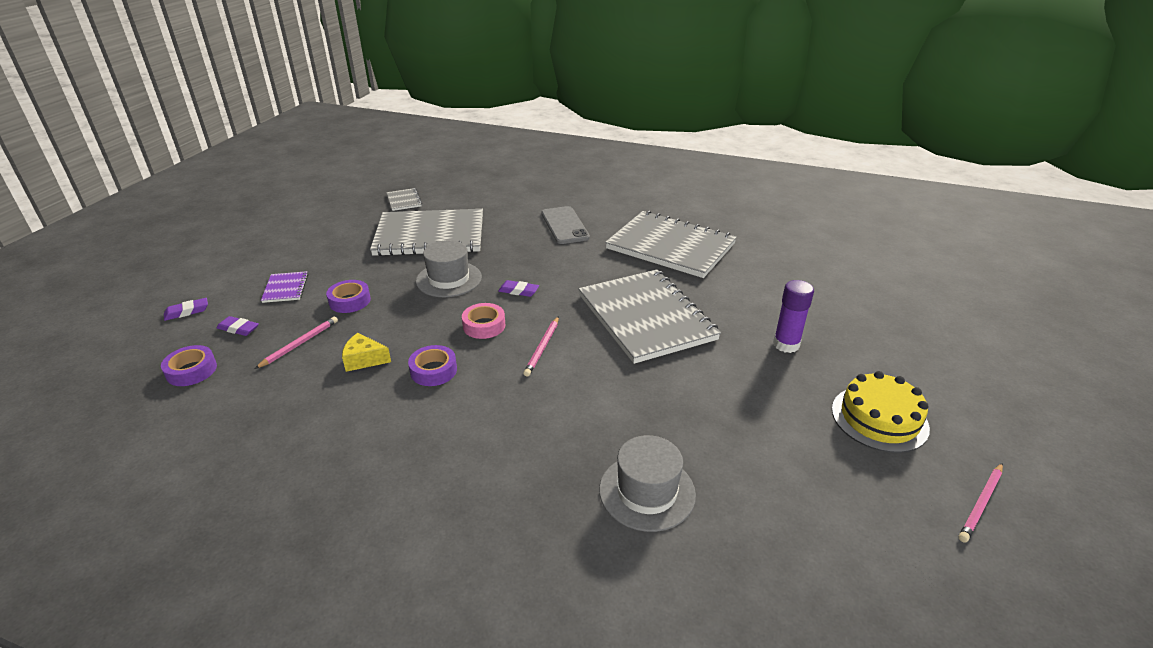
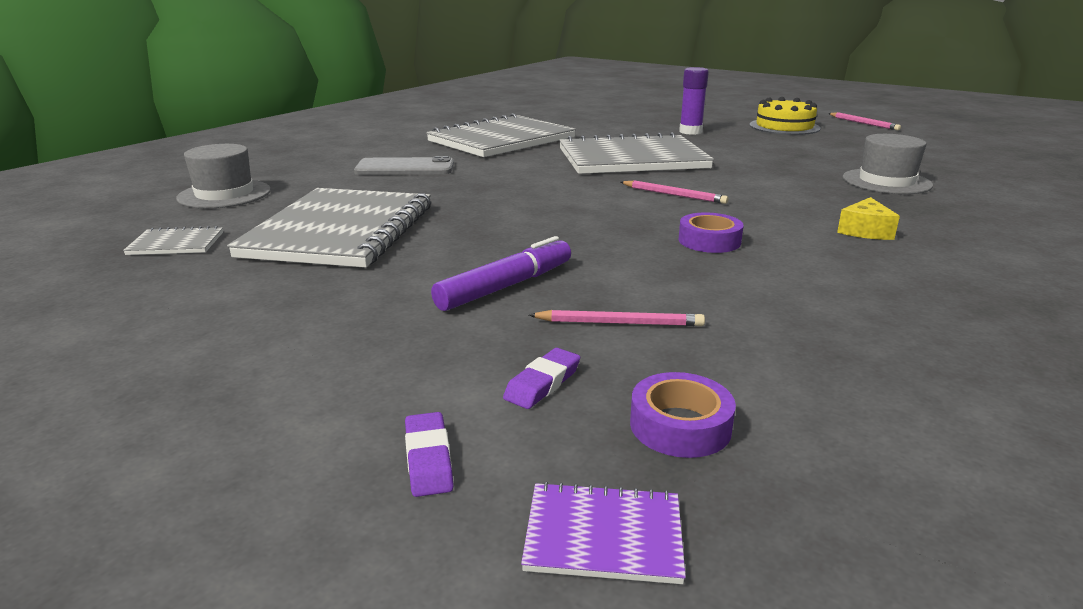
camera: 75 degrees left, 10 degrees down
pink pencil [254,317,338,369] -> pink pencil turned 135 degrees clockwise [529,310,705,326]
purple notebook [261,271,308,303] -> purple notebook moved to [521,482,686,584]
purple tape [326,280,371,313] -> purple marker [431,236,571,311]
yellow cheese [342,333,391,372] -> yellow cheese moved to [837,197,900,240]
grey hat [416,240,482,297] -> grey hat moved to [176,144,271,208]
pink tape [462,303,505,339] -> none
purple eraser [498,280,539,297] -> none

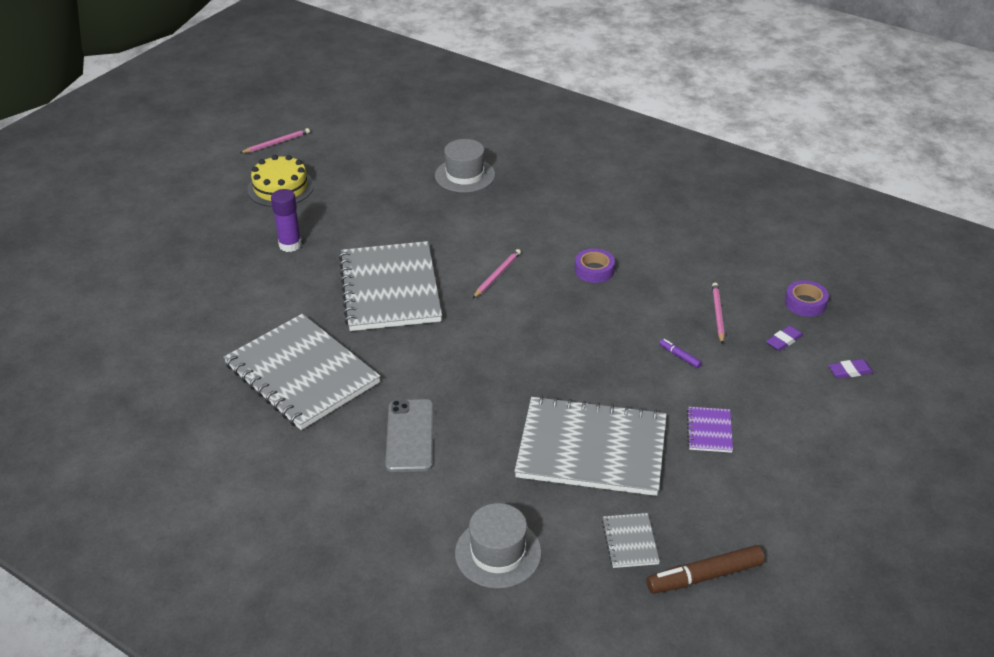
camera: 90 degrees left, 15 degrees up
purple marker [431,236,571,311] -> purple marker [659,339,702,368], size x0.49
purple eraser [503,348,580,409] -> purple eraser turned 75 degrees counterclockwise [766,325,803,351]
purple notebook [521,482,686,584] -> purple notebook moved to [687,407,733,453]
yellow cheese [837,197,900,240] -> none
none -> brown marker [647,545,765,594]

